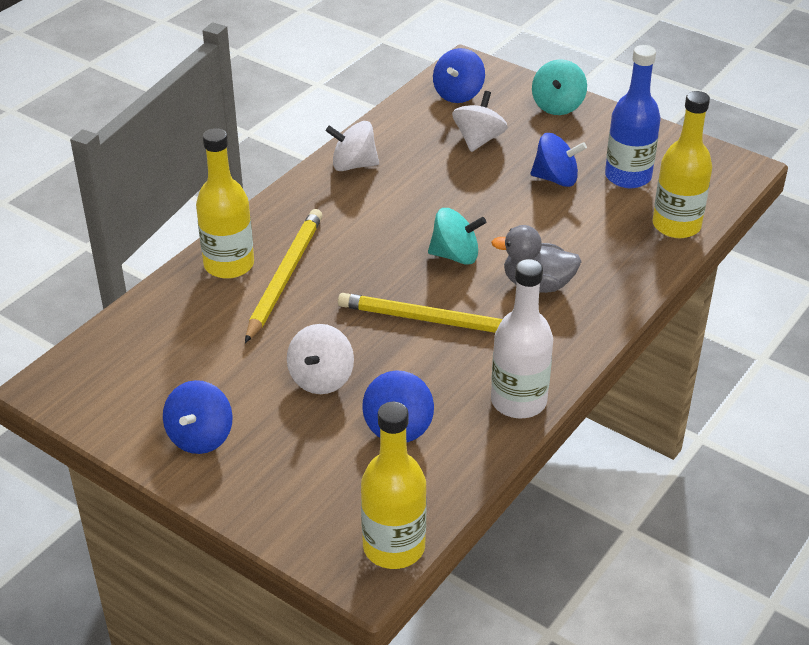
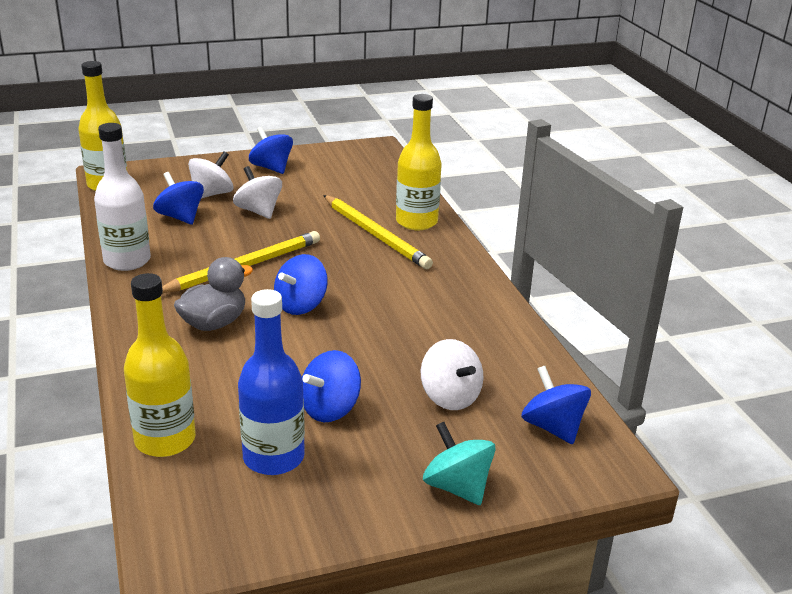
camera: 125 degrees right, 10 degrees down
white spinning top [326,121,379,171] -> white spinning top moved to [188,151,234,199]
turquoise spinning top [428,208,486,265] -> blue spinning top [274,254,328,315]

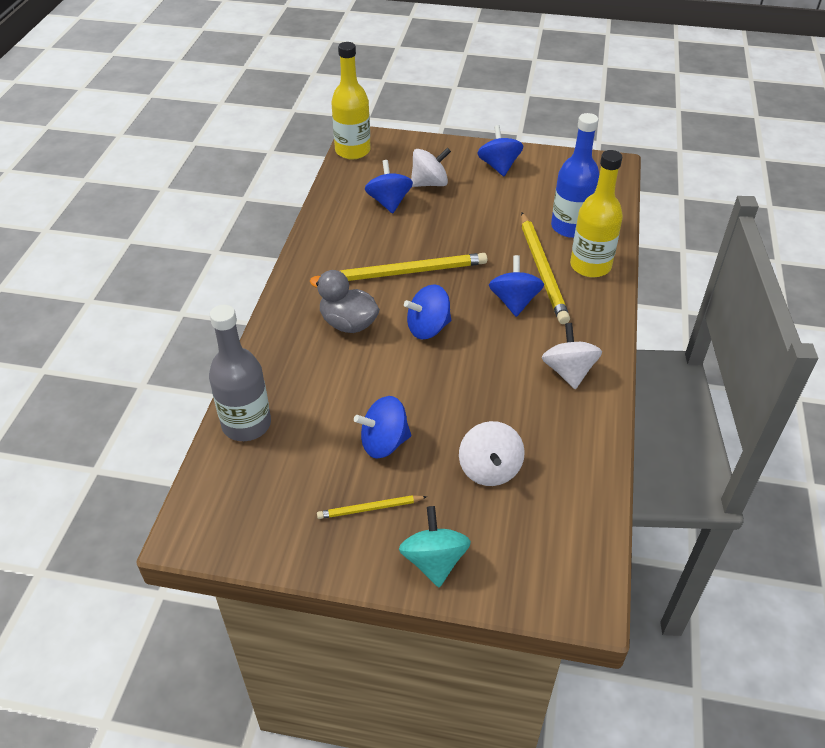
camera: 30 degrees right, 15 degrees up
white bottle [94,123,151,271] -> none
yellow bottle [124,273,196,457] -> grey bottle [209,305,271,441]
grey duck [174,257,253,331] -> grey duck turned 135 degrees counterclockwise [310,270,380,333]
white spinning top [233,166,282,219] -> white spinning top moved to [542,323,602,389]
blue bottle [238,289,305,475] -> blue bottle moved to [551,113,599,238]
blue spinning top [521,366,591,444] -> blue spinning top moved to [489,255,544,317]
none -> yellow pencil [317,495,427,519]

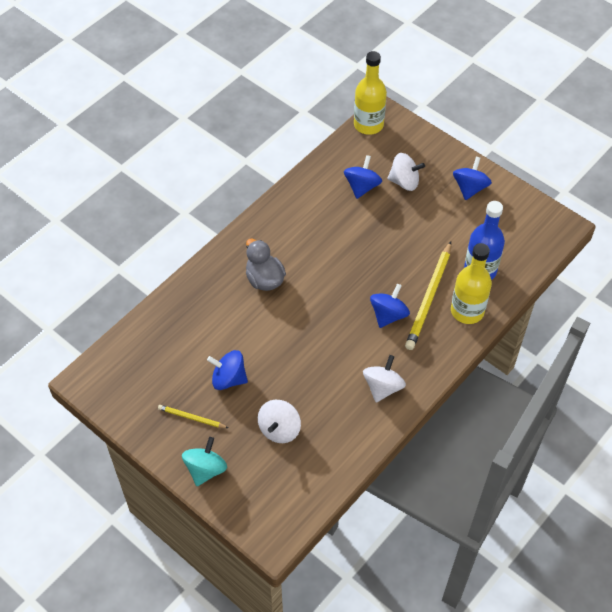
camera: 30 degrees right, 10 degrees up
grey bottle [209,305,271,441] -> none
yellow pencil [340,253,487,281] -> none
blue spinning top [404,284,451,339] -> none

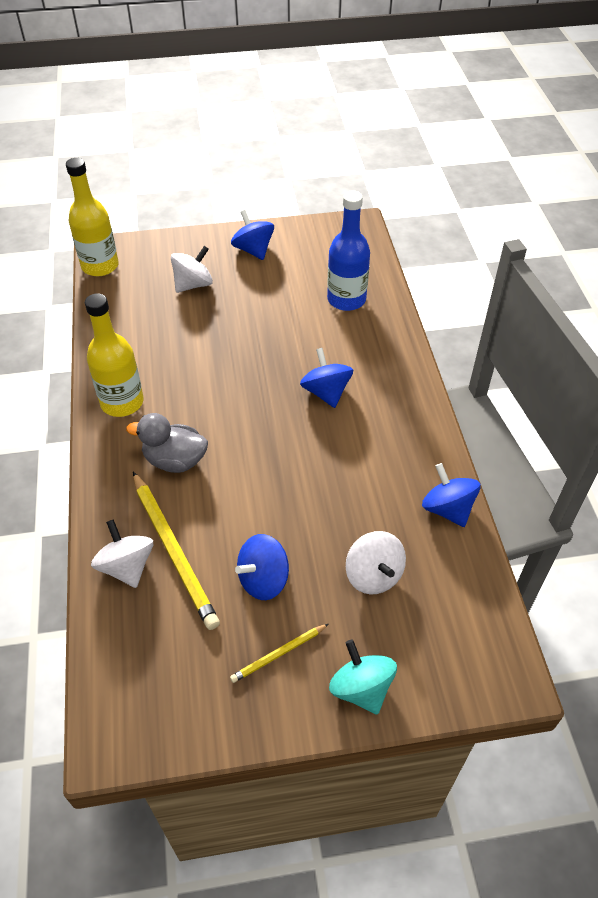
camera: 50 degrees left, 5 degrees down
blue spinning top [344,155,382,199] -> blue spinning top moved to [422,463,481,527]
white spinning top [363,355,406,402] -> white spinning top moved to [91,519,153,588]
yellow pencil [405,241,451,350] -> yellow pencil moved to [133,472,220,630]
yellow bottle [451,243,492,324] -> yellow bottle moved to [85,293,144,417]

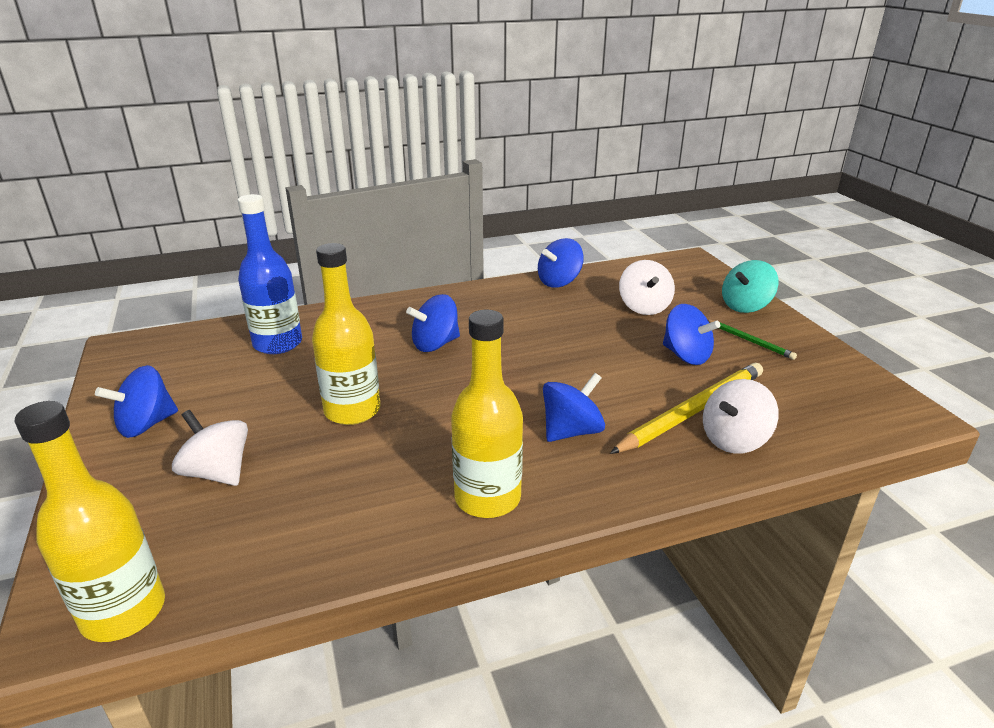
camera: 100 degrees left, 20 degrees down
grey duck [126,413,208,473] -> blue spinning top [543,373,605,442]
yellow pencil [230,624,328,683] -> green pencil [708,320,797,360]
white spinning top [346,531,406,594] -> white spinning top turned 120 degrees clockwise [619,260,675,315]
none -> yellow bottle [312,243,381,425]

